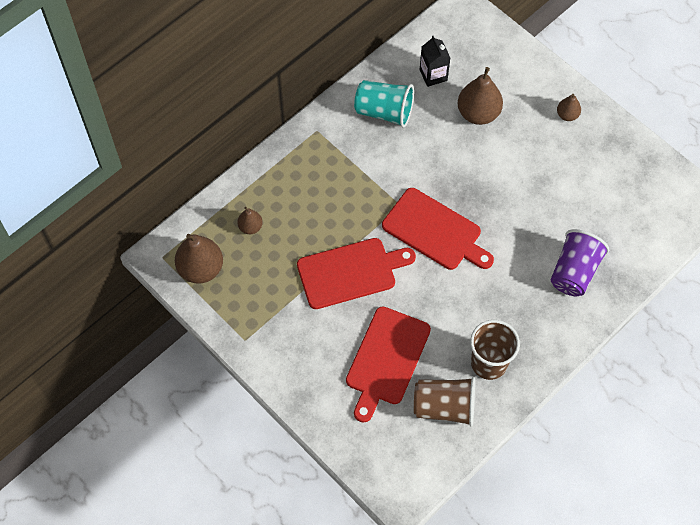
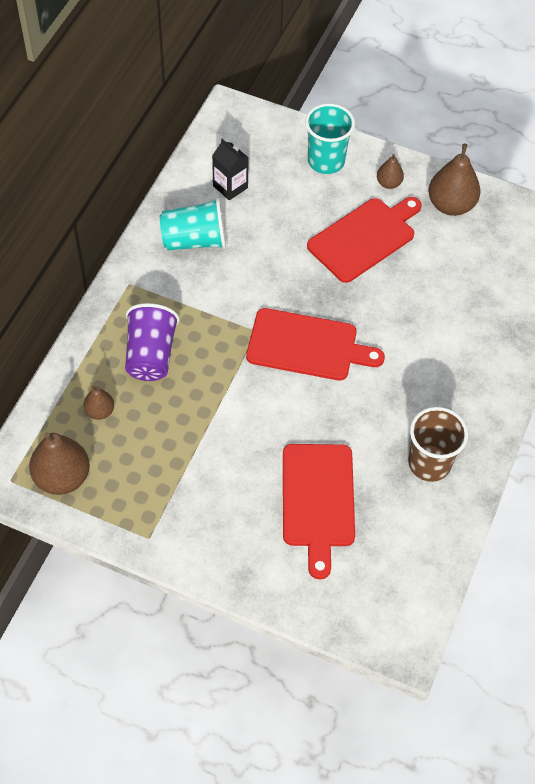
camera: 25 degrees left, 5 degrees down
red cutting board [297,238,416,309] -> red cutting board moved to [307,197,422,283]
brown cup [414,377,475,427] -> none
brown pear [458,67,503,125] -> brown pear moved to [428,144,480,216]
purple cup [551,229,609,296] -> purple cup moved to [125,303,179,381]
none -> turquoise cup [305,104,355,174]

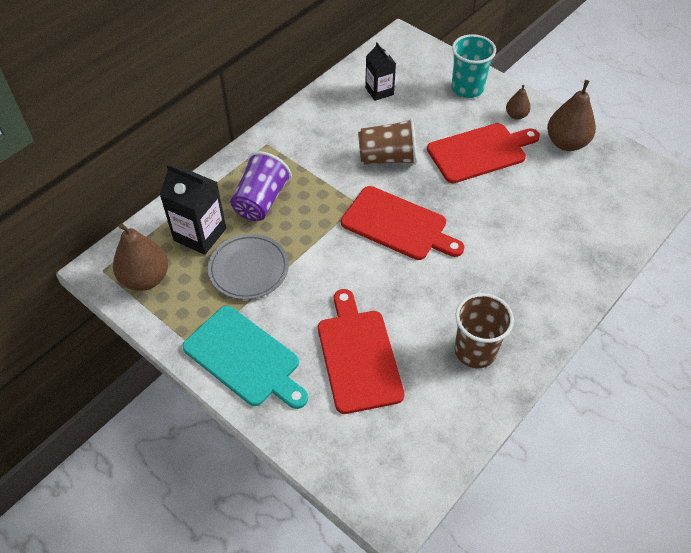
camera: 20 degrees right, 5 degrees down
brown pear [83,385,114,420] -> black carton [160,164,226,255]
turquoise cup [160,198,226,251] -> none
red cutting board [283,444,355,579] -> red cutting board turned 150 degrees clockwise [318,289,405,414]
none -> turquoise cutting board [182,306,308,409]
none -> grey plate [208,234,289,300]
none -> brown cup [358,118,417,165]

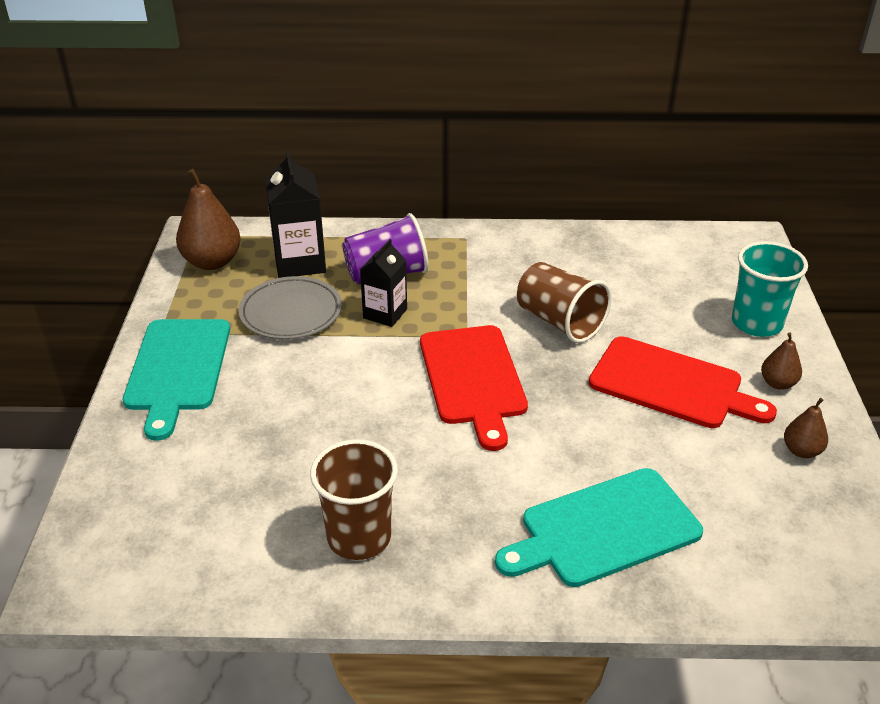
camera: 50 degrees right, 15 degrees down
red cutting board [318,289,405,414] -> none
black carton [365,42,396,101] -> black carton moved to [360,239,407,327]
brown pear [547,80,596,151] -> brown pear [784,398,828,458], size x0.53
none -> turquoise cutting board [495,468,703,587]

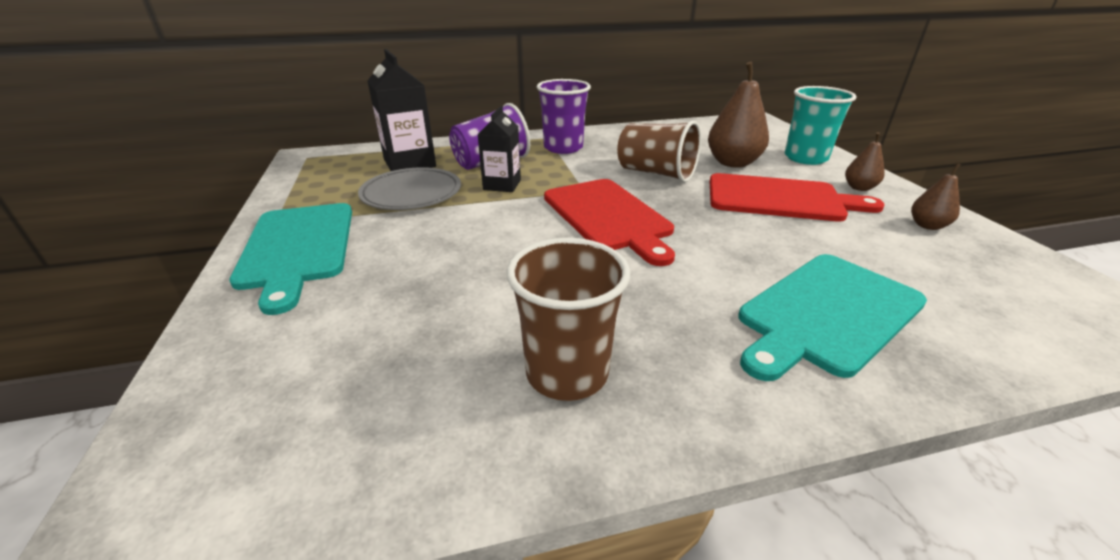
camera: 15 degrees left, 5 degrees down
brown pear [176,169,241,270] -> brown pear moved to [708,62,769,168]
none -> purple cup [537,79,591,154]

